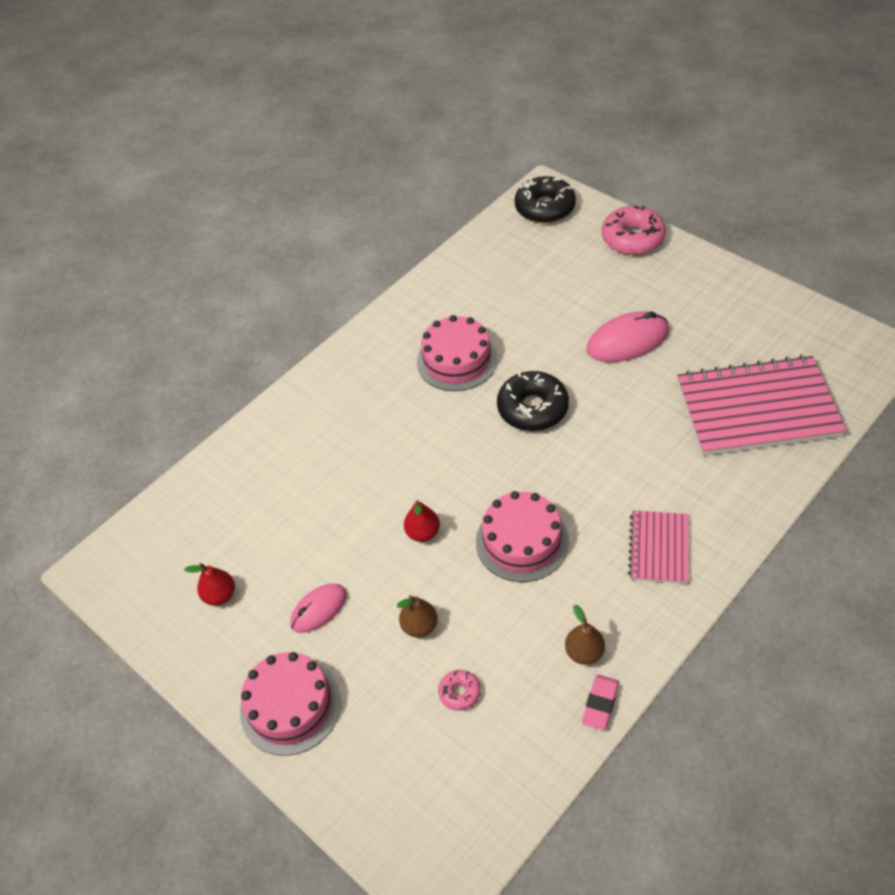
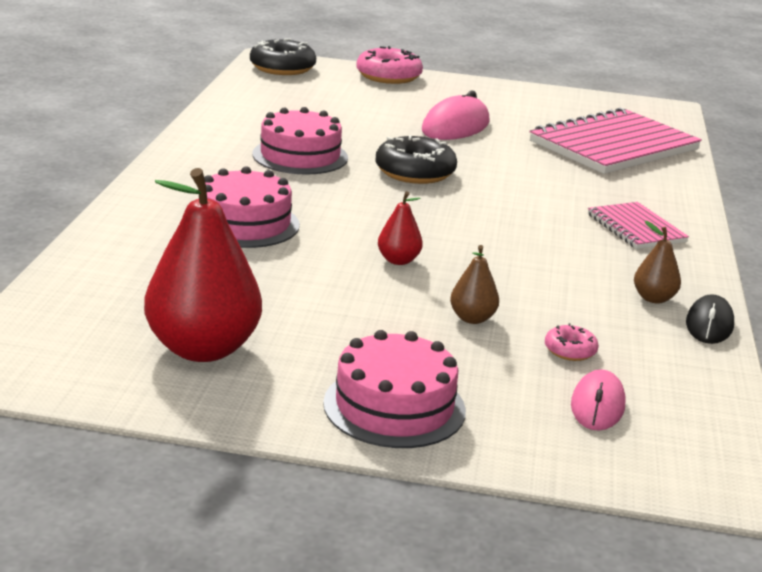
camera: 40 degrees left, 25 degrees down
red pear [184,563,235,606] -> red pear [144,168,262,362], size x2.18
pink mouse [290,584,347,633] -> pink mouse moved to [571,369,626,431]
pink cake [476,491,569,582] -> pink cake moved to [204,166,300,248]
pink eraser [582,675,619,730] -> black mouse [686,294,734,344]

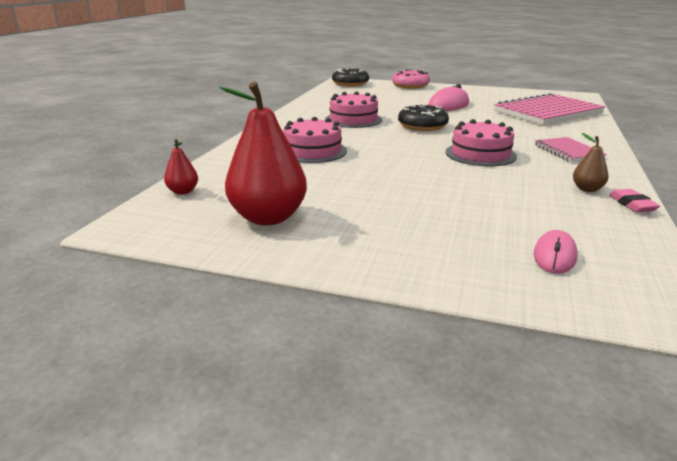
camera: 10 degrees right, 0 degrees up
pink cake [323,330,466,448] -> pink cake moved to [446,119,517,166]
red pear [378,191,423,265] -> red pear moved to [164,139,198,195]
brown pear [450,245,499,324] -> none
pink donut [545,323,599,361] -> none
black mouse [686,294,734,344] -> pink eraser [609,189,660,212]

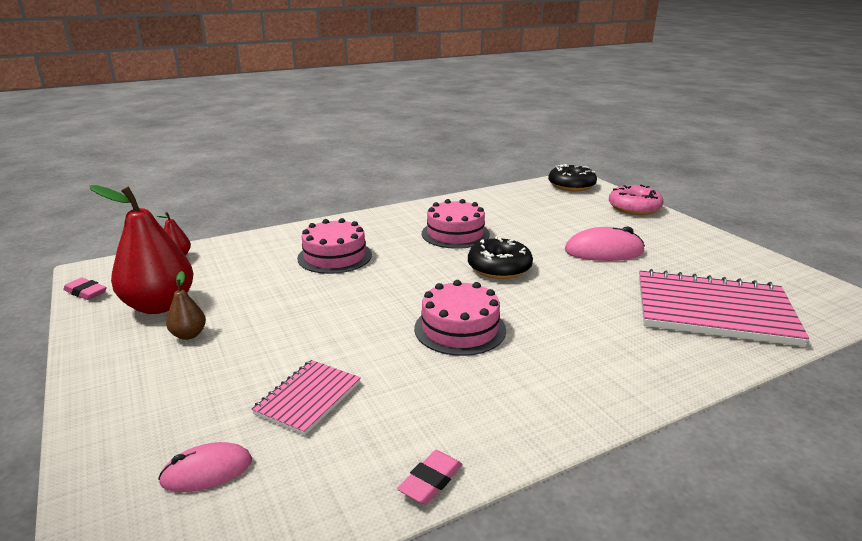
camera: 45 degrees right, 0 degrees up
pink notebook [535,137,607,162] -> pink notebook moved to [251,360,361,436]
brown pear [573,133,609,192] -> brown pear moved to [166,271,206,340]
none -> pink eraser [63,278,107,300]

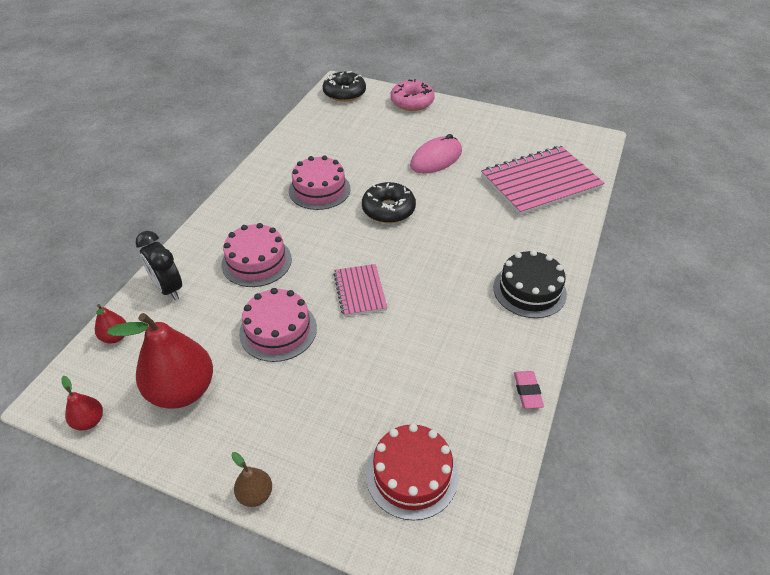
camera: 40 degrees left, 20 degrees up
pink eraser [63,278,107,300] -> red pear [61,376,103,430]
pink mouse [158,442,252,492] -> red cake [366,424,458,520]
brown pear [166,271,206,340] -> brown pear moved to [231,452,272,507]
pink notebook [251,360,361,436] -> pink notebook moved to [333,264,387,317]
pink cake [414,280,506,356] -> pink cake moved to [239,288,317,362]
none -> black clock [136,231,182,300]
none -> black cake [493,250,567,318]

